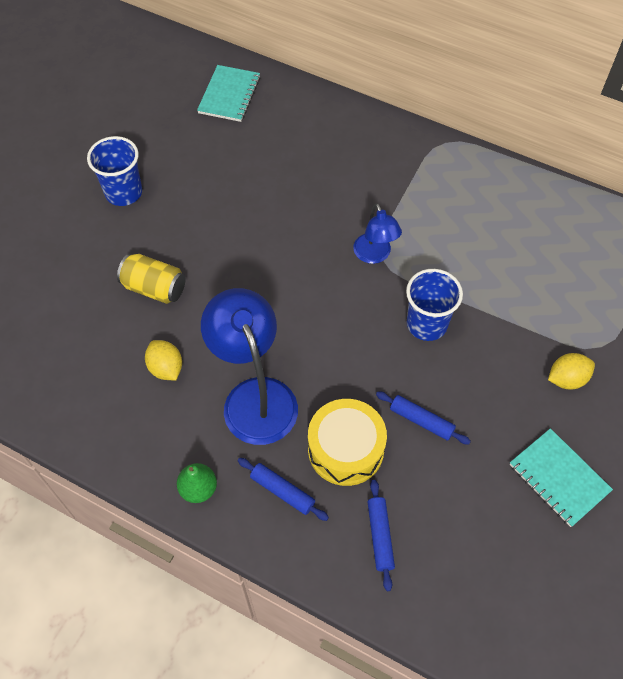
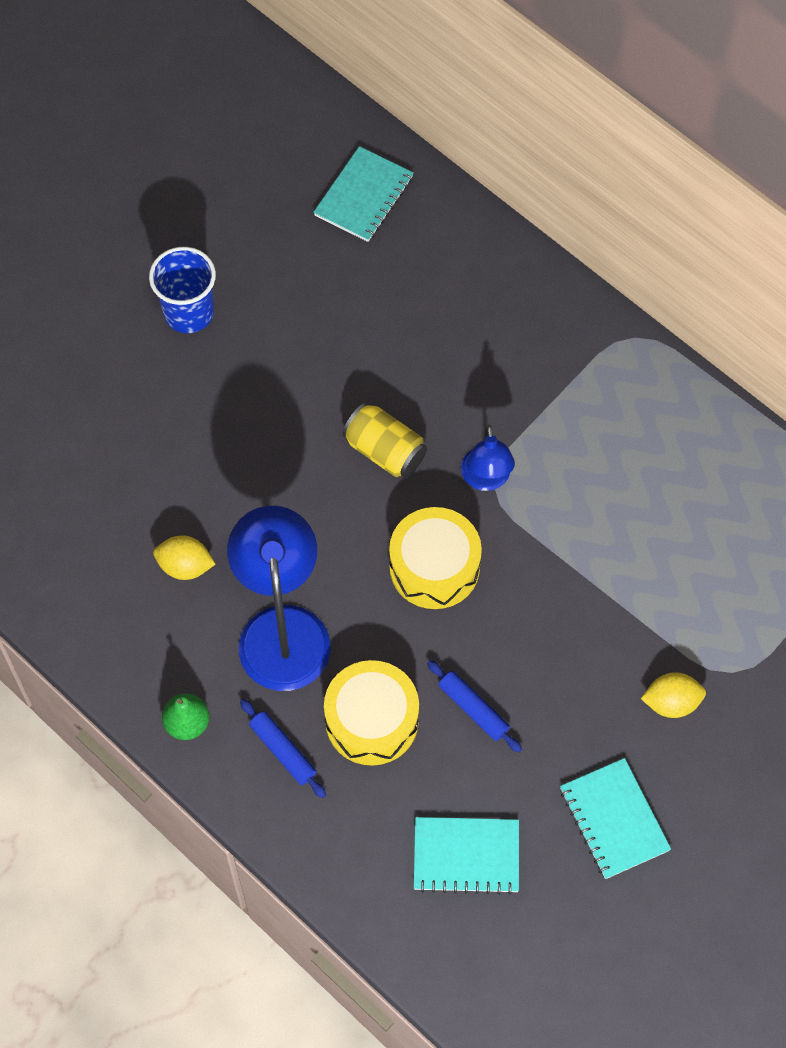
camera: 15 degrees right, 5 degrees up
yellow can [117,254,185,304] -> yellow can moved to [343,403,427,478]
yellow lemon [145,340,182,380] -> yellow lemon turned 60 degrees counterclockwise [153,535,215,580]
blue rolling pin [368,480,395,591] -> none
blue cup [406,269,463,341] -> none
none -> yellow drum [389,507,482,609]
none -> turquoise notebook [414,817,519,895]

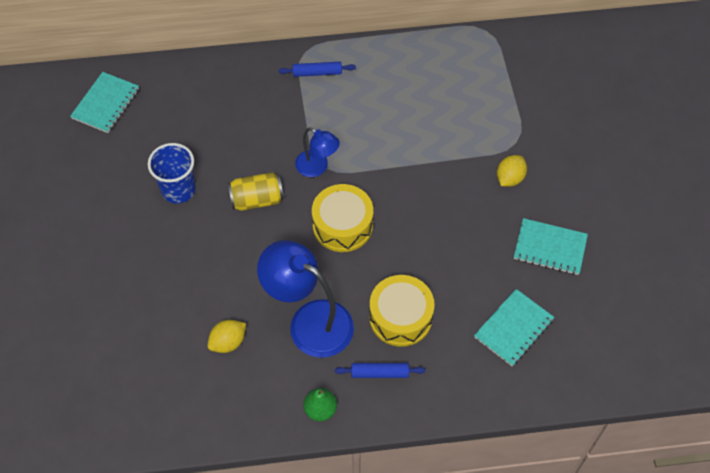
camera: 50 degrees left, 5 degrees down
blue cup [149,247,216,333] -> blue cup moved to [148,143,196,204]
turquoise notebook [313,146,414,242] -> turquoise notebook turned 45 degrees clockwise [70,72,139,133]
blue rolling pin [427,660,522,752] -> blue rolling pin moved to [279,62,356,77]

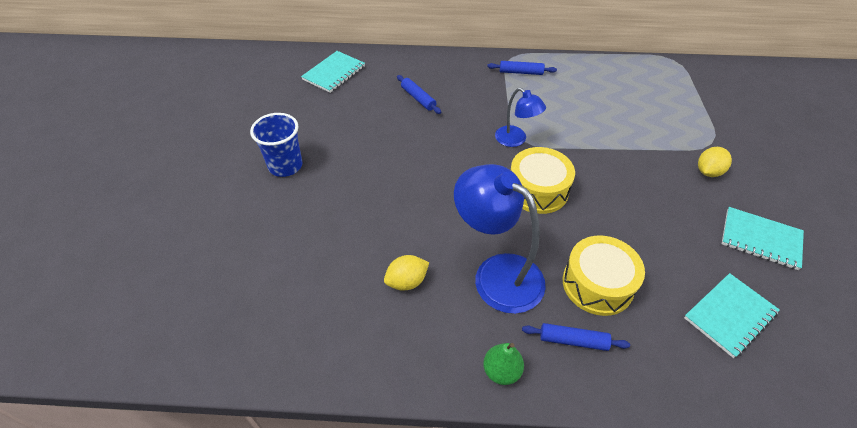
camera: 10 degrees right, 10 degrees down
blue cup [148,143,196,204] -> blue cup moved to [250,113,303,177]
yellow can [228,172,284,211] -> none
none -> blue rolling pin [397,75,441,114]

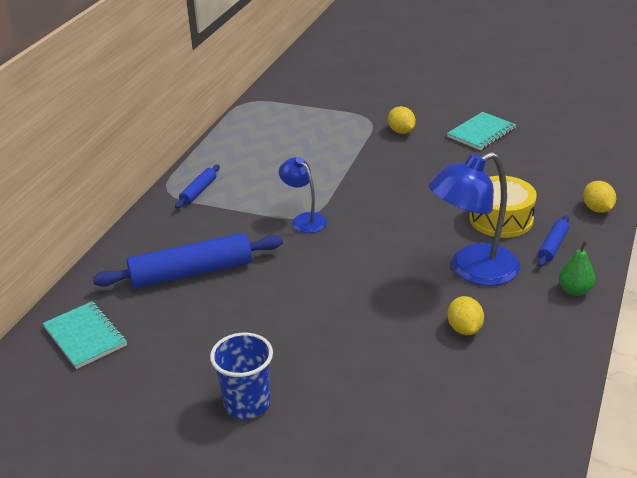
camera: 70 degrees left, 15 degrees down
blue rolling pin [397,75,441,114] -> blue rolling pin [93,233,283,288], size x2.04
blue lamp [495,88,546,147] -> blue lamp turned 105 degrees counterclockwise [279,157,327,233]
yellow drum [511,147,575,214] -> none
turquoise notebook [684,273,780,358] -> none
none -> yellow lemon [583,181,616,213]

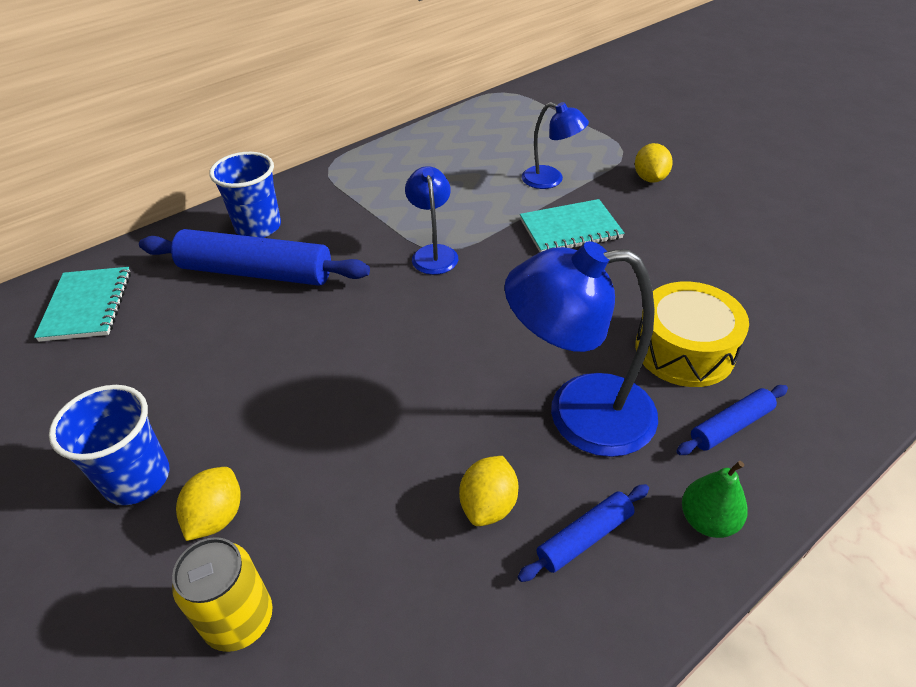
camera: 30 degrees right, 10 degrees up
blue rolling pin [175,165,220,209] -> blue rolling pin moved to [518,484,649,582]
turquoise notebook [447,112,516,150] -> turquoise notebook moved to [520,199,624,252]
yellow lemon [583,181,616,213] -> yellow lemon moved to [176,467,240,541]
none -> yellow can [172,537,273,652]
none -> blue cup [209,152,281,238]
none -> blue lamp [522,102,589,189]

